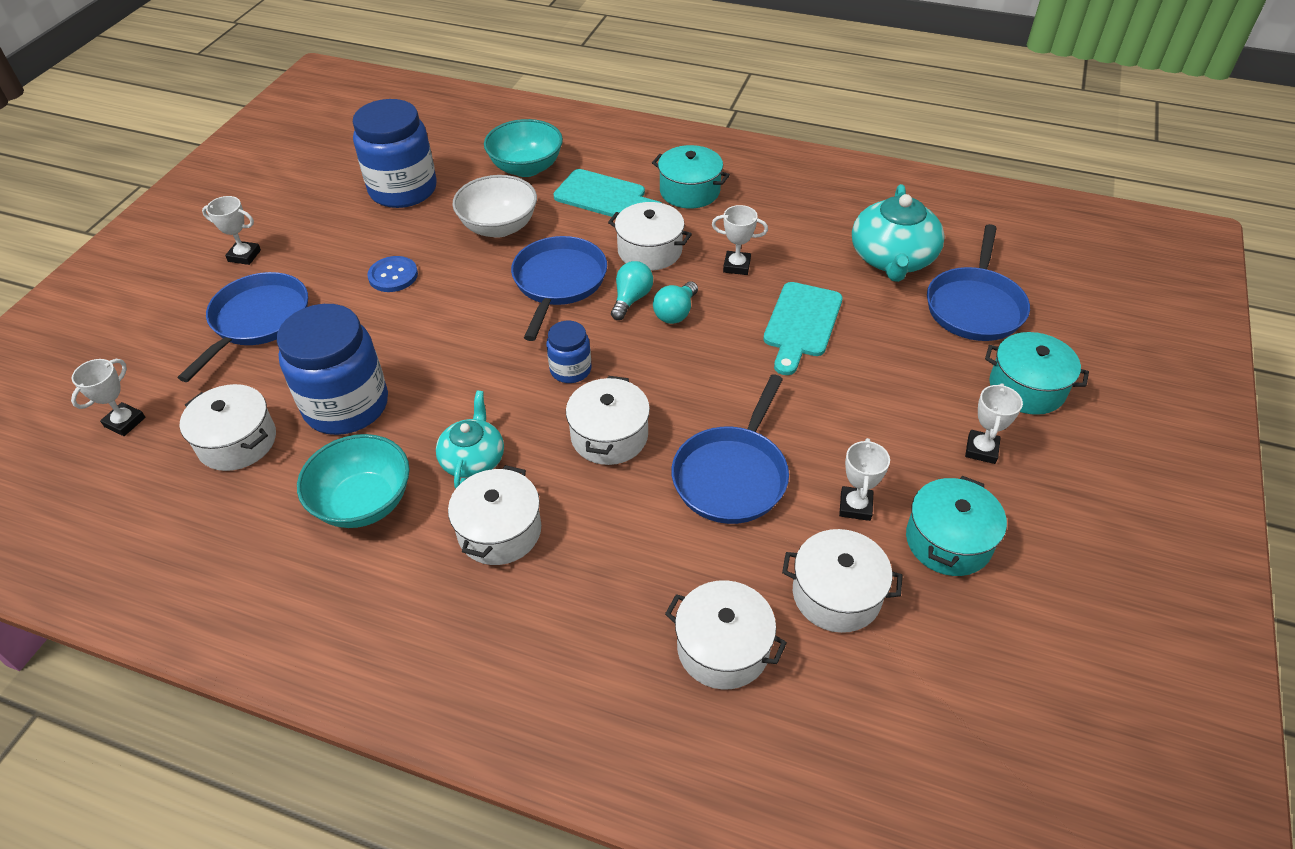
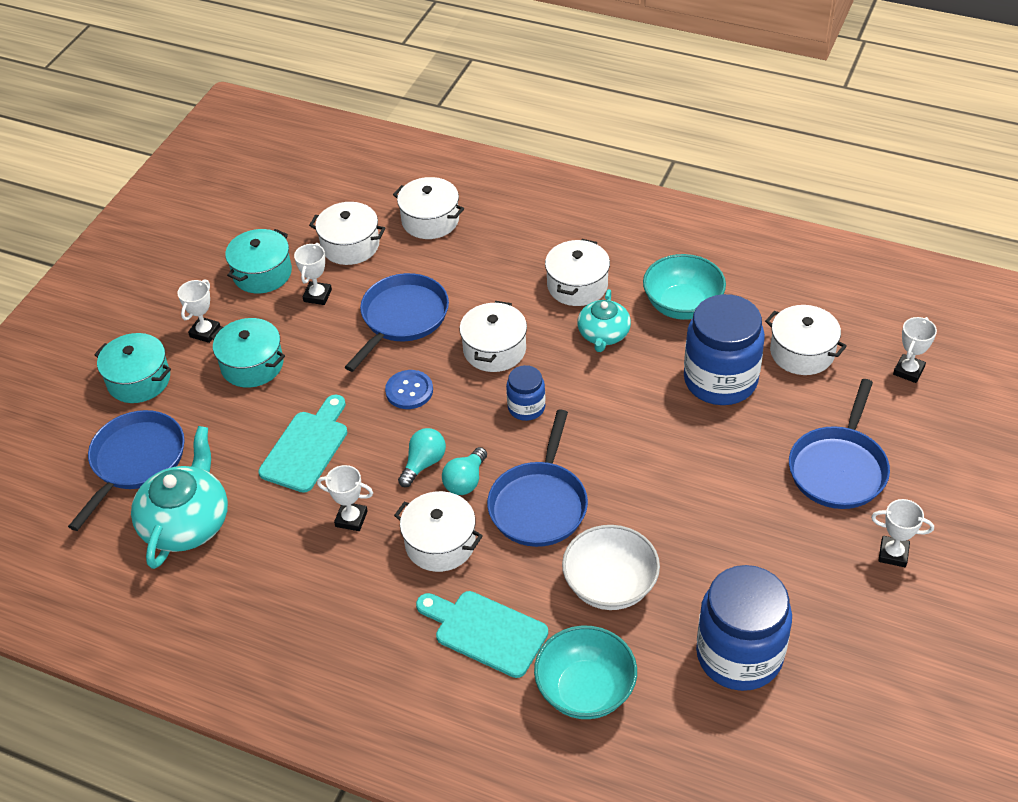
camera: 175 degrees left, 0 degrees up
blue button [367,256,418,292] -> blue button moved to [385,370,433,409]
turquoise pot [652,145,730,209] -> turquoise pot moved to [210,318,285,388]

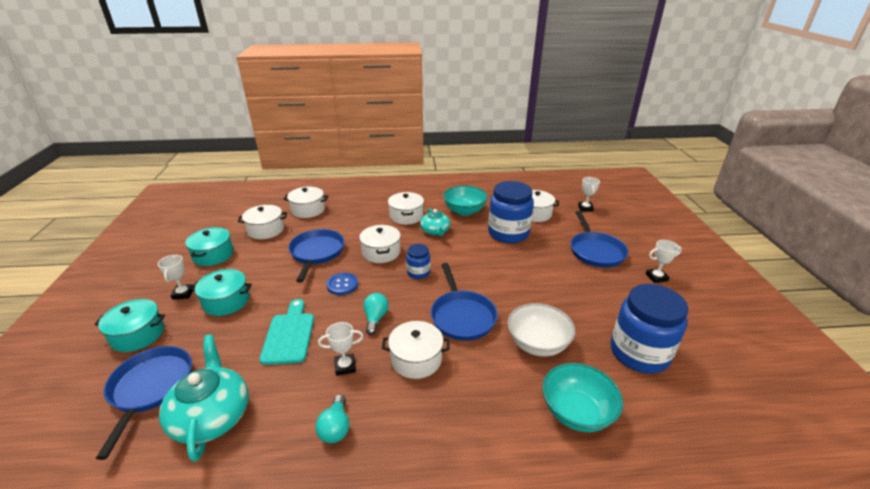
camera: 30 degrees left, 15 degrees down
white trophy [294,243,332,305] -> none
turquoise cutting board [416,591,548,678] -> none
turquoise light bulb [442,447,487,495] -> turquoise light bulb moved to [315,395,349,444]

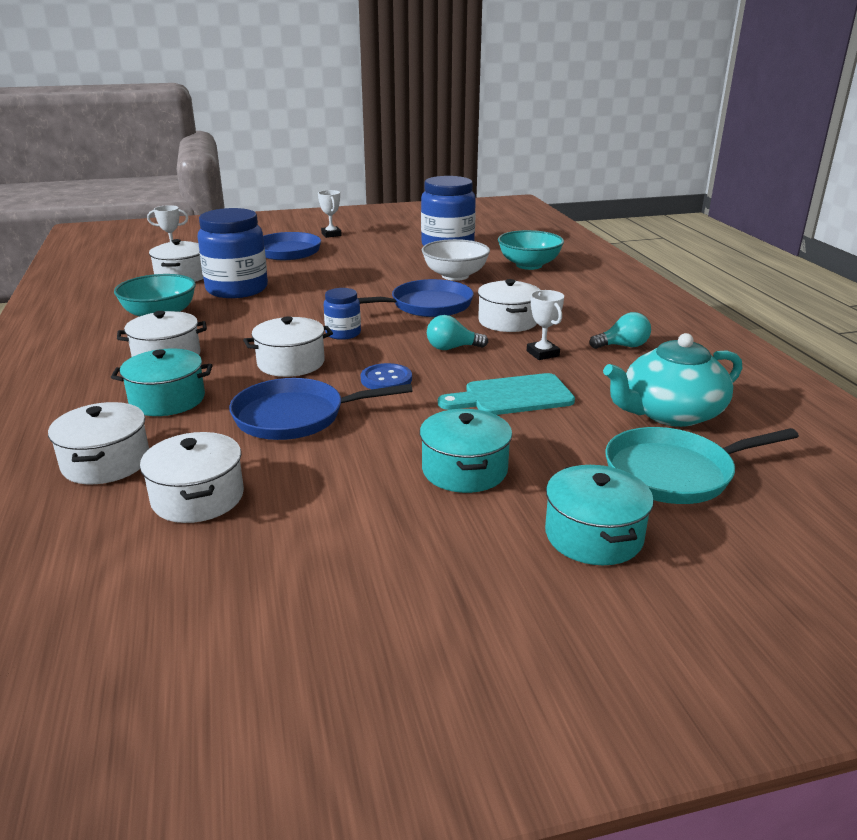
camera: 100 degrees left, 5 degrees down
blue pan [96,346,192,460] -> turquoise pan [605,427,799,504]
white trophy [158,255,193,300] -> none
turquoise pot [185,227,234,266] -> turquoise pot moved to [111,349,212,416]
turquoise teapot [420,208,450,236] -> none

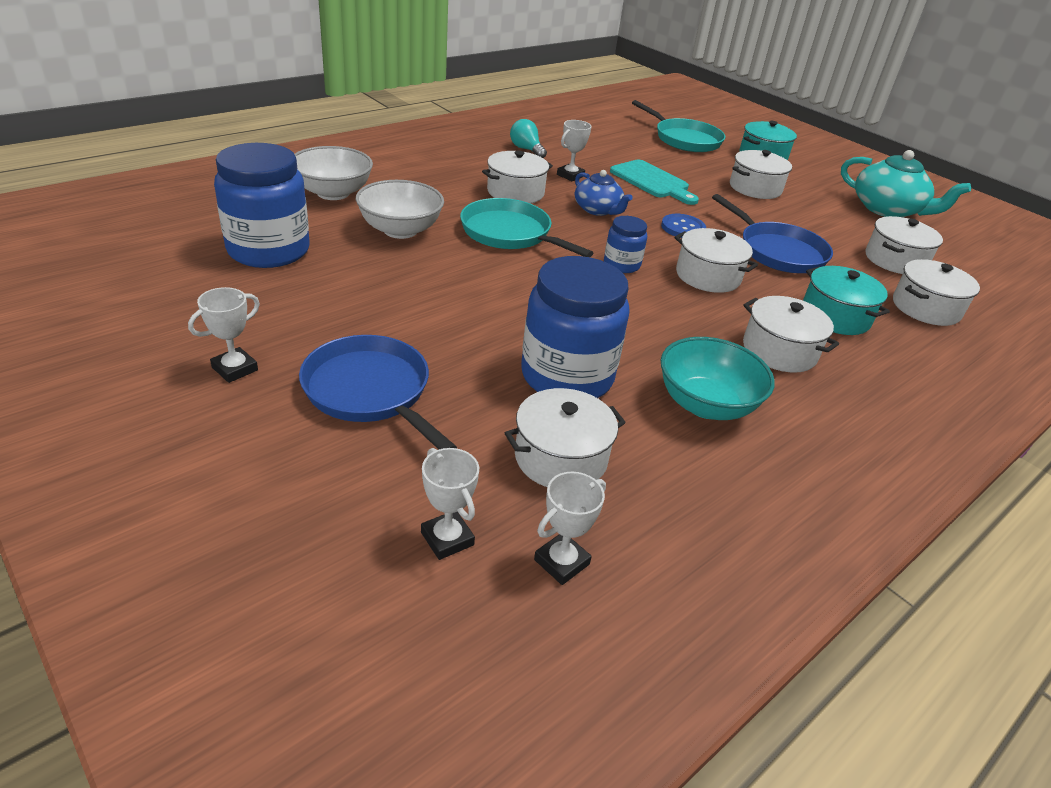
camera: 120 degrees left, 10 degrees up
blue pan [358,279,474,317] -> turquoise pan [460,198,593,257]
turquoise pot [420,409,512,493] -> white pot [730,150,792,199]
turquoise light bulb [427,315,488,350] -> blue teapot [575,170,633,216]
turquoise bowl [498,230,564,270] -> white bowl [295,146,373,200]
turquoise teapot [603,333,742,427] -> turquoise teapot moved to [841,150,971,217]
none -> white trophy [534,472,606,585]

